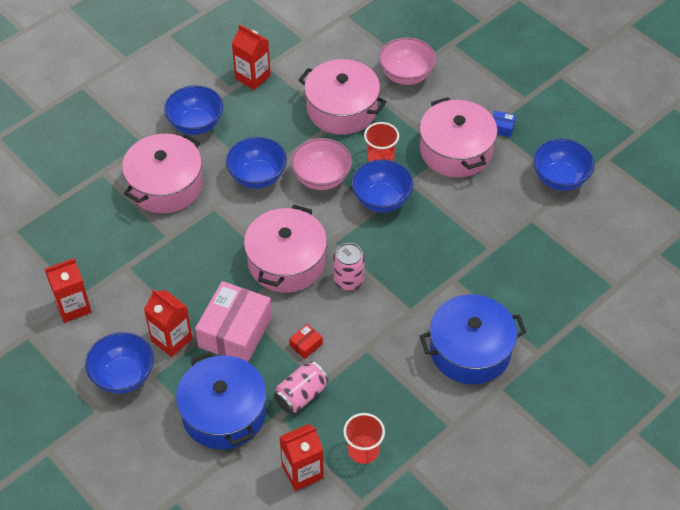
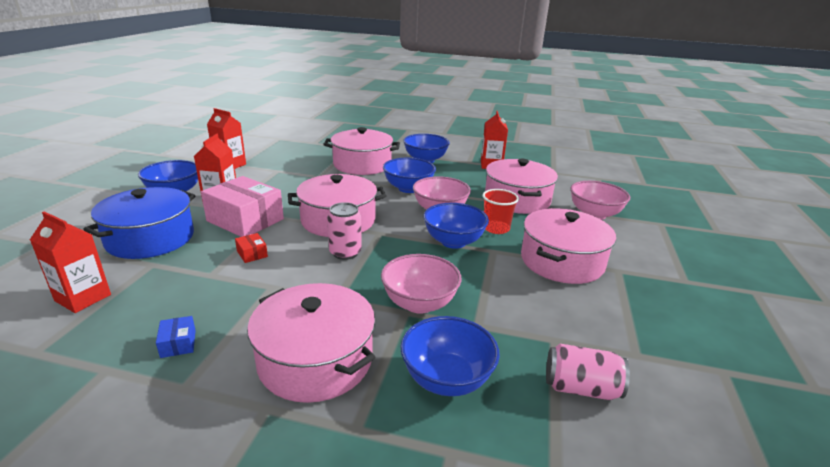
camera: 55 degrees right, 25 degrees down
pink box [195,281,272,362] -> pink box turned 45 degrees clockwise [201,176,284,237]
pink can [273,361,328,413] -> pink can moved to [546,343,630,400]
red box [289,324,323,359] -> red box turned 45 degrees clockwise [235,233,268,263]
red cup [343,413,385,464] -> none
blue pot [420,294,526,384] -> pink pot [247,283,375,403]
blue box [493,110,516,137] -> blue box moved to [156,316,196,358]
blue bowl [533,139,594,191] -> blue bowl moved to [400,316,500,396]
none -> pink bowl [381,254,462,314]

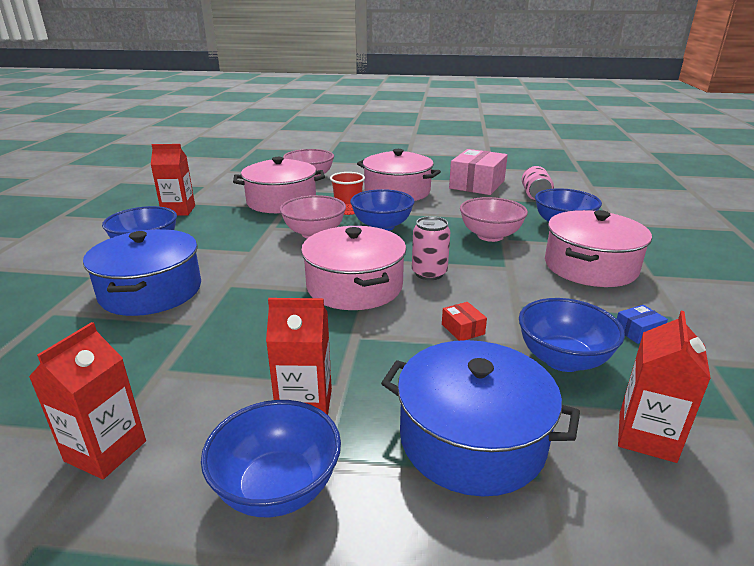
camera: 95 degrees left, 0 degrees up
pink box [201,176,284,237] -> pink box moved to [449,149,508,195]
red box [235,233,268,263] -> red box turned 75 degrees counterclockwise [442,302,487,341]
pink pot [323,127,400,175] -> blue pot [83,229,201,316]
blue bowl [383,158,436,193] -> blue bowl moved to [519,298,625,372]

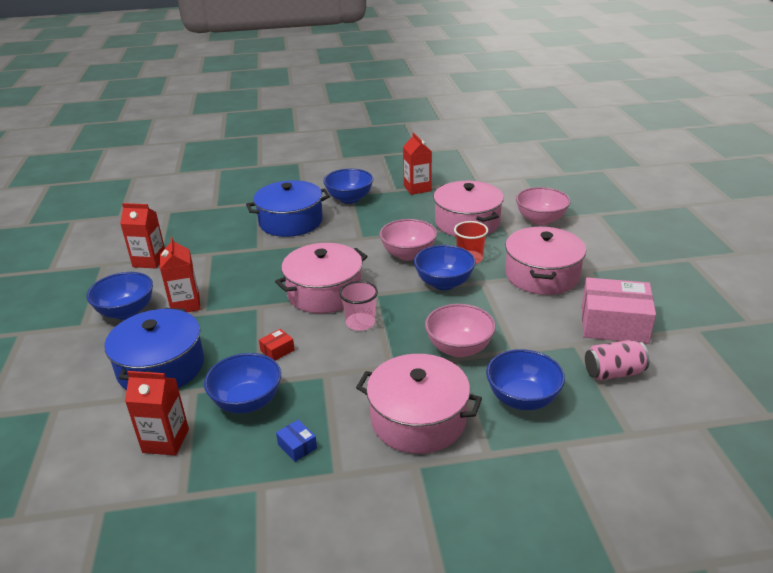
camera: 75 degrees right, 5 degrees up
pink can [412,216,450,280] -> pink cup [339,281,378,331]

